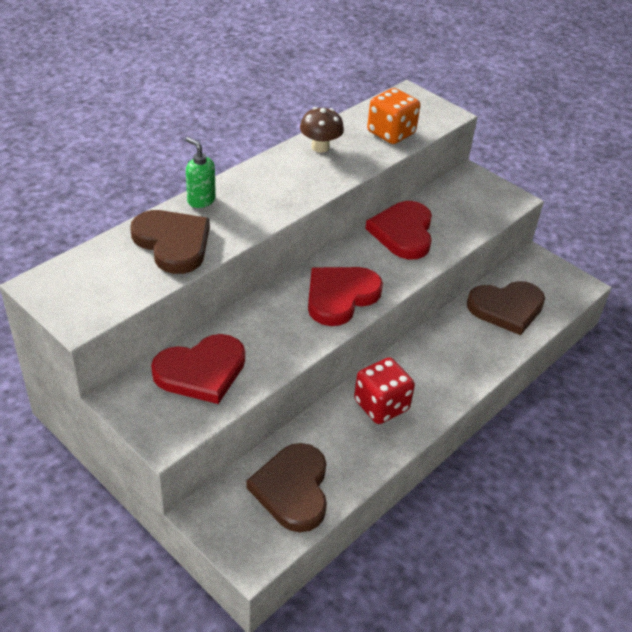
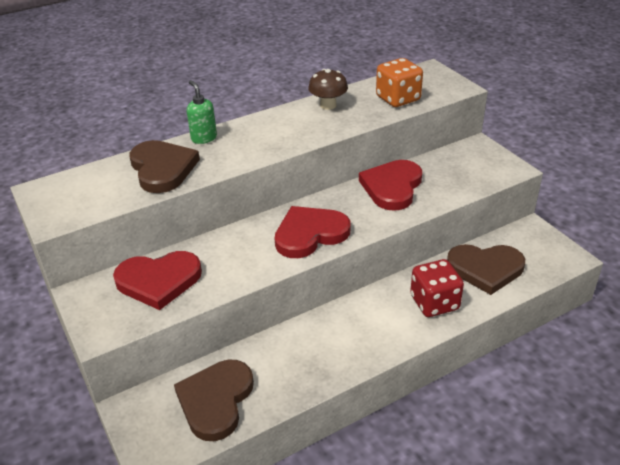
camera: 20 degrees right, 5 degrees down
red dice [354,358,415,424] -> red dice moved to [410,259,464,317]

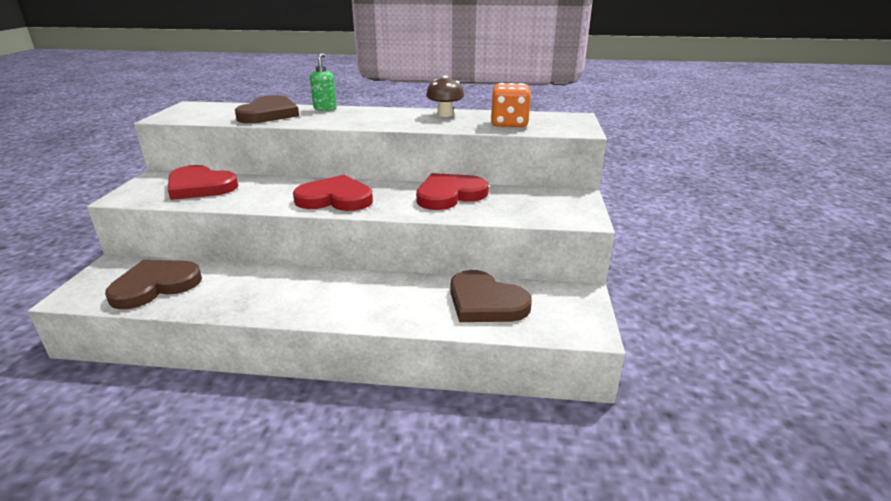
camera: 35 degrees right, 10 degrees down
red dice [410,259,464,317] -> none

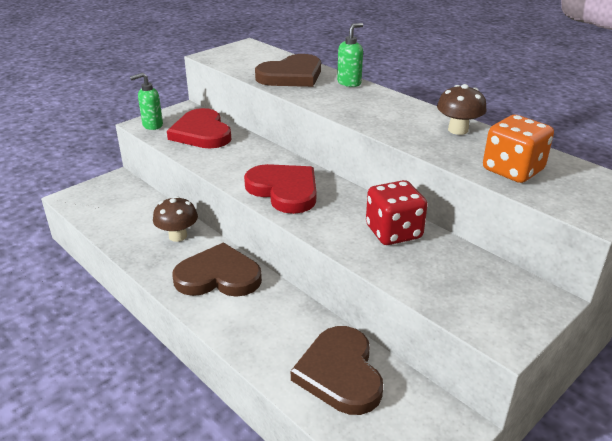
camera: 40 degrees right, 5 degrees up
brown heart [105,260,202,309] -> brown heart moved to [172,243,262,297]
red heart [416,173,489,210] -> red dice [366,180,427,245]
none -> green soap dispenser [130,73,163,130]
none -> brown mushroom [153,196,198,242]

